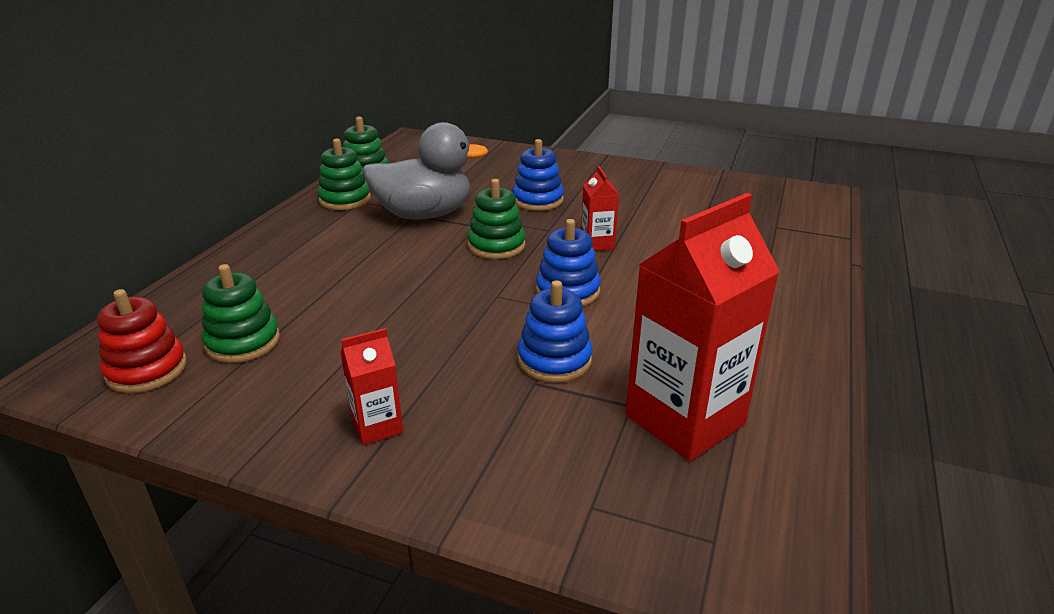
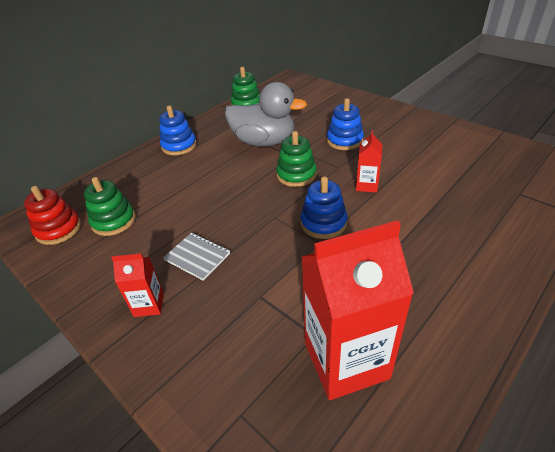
camera: 25 degrees right, 10 degrees up
green stacking toy [317,139,371,210] -> none
blue stacking toy [518,280,593,383] -> blue stacking toy moved to [159,106,197,155]
none -> grey notebook [163,233,230,280]

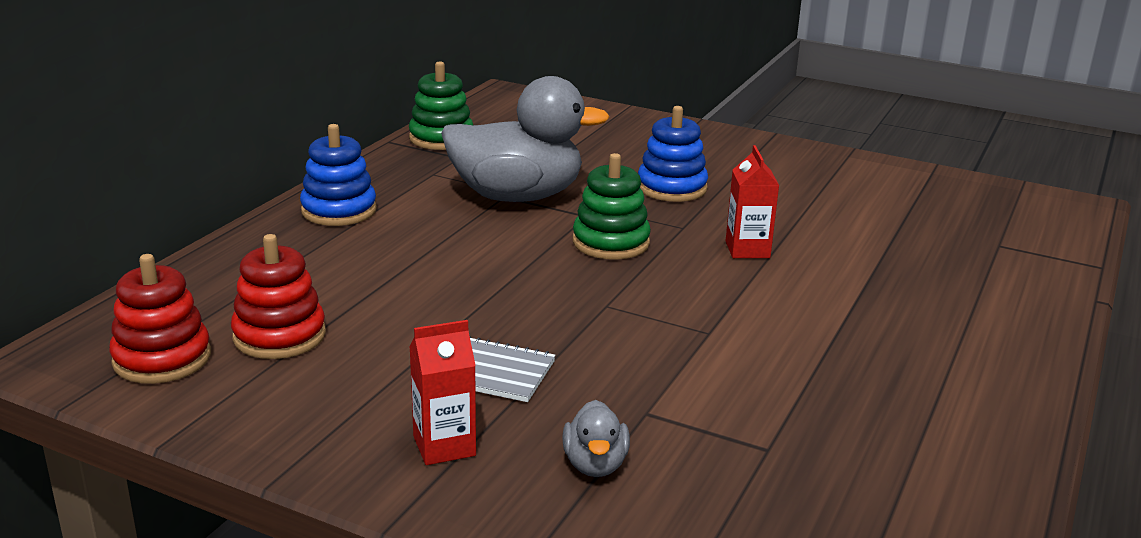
camera: 20 degrees left, 15 degrees down
green stacking toy [84,177,136,236] -> red stacking toy [231,234,326,359]
blue stacking toy [301,176,347,239] -> none
red carton [301,220,414,400] -> none
none -> grey duck [562,400,630,477]

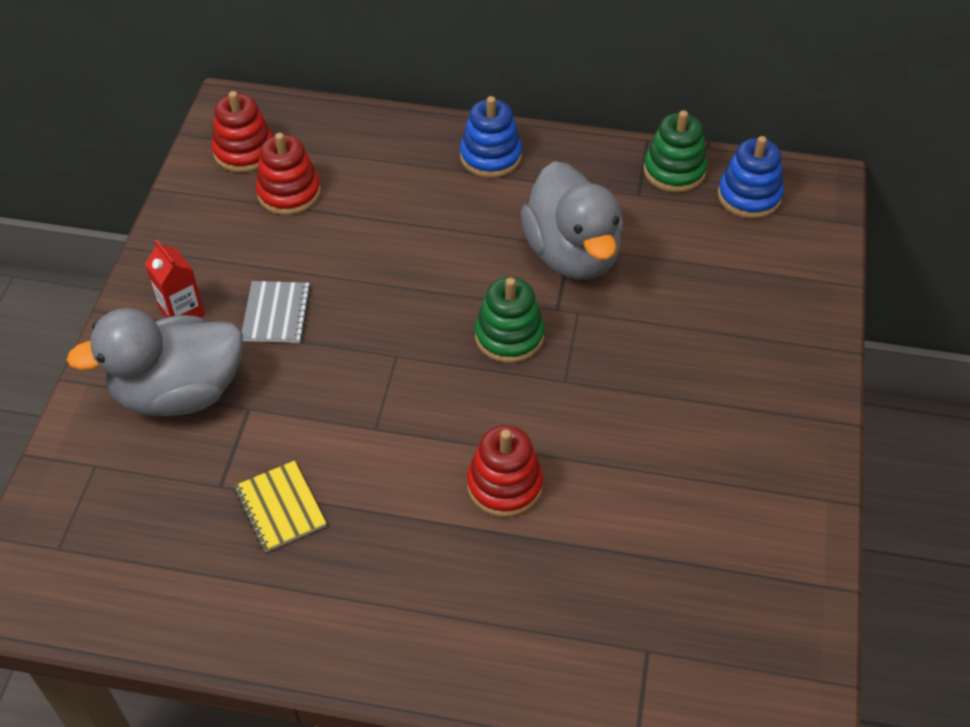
camera: 75 degrees right, 25 degrees up
grey duck [562,400,630,477] -> grey duck [66,308,243,416], size x2.31
blue stacking toy [638,106,708,202] -> blue stacking toy moved to [718,136,784,219]
red carton [726,145,779,258] -> none
none -> yellow notebook [234,461,327,552]
none -> red stacking toy [467,425,543,517]

